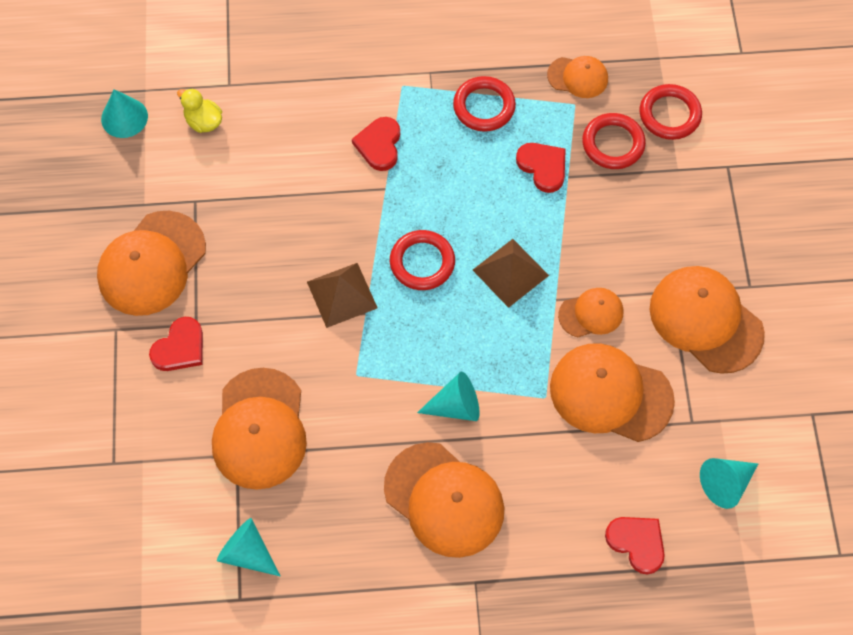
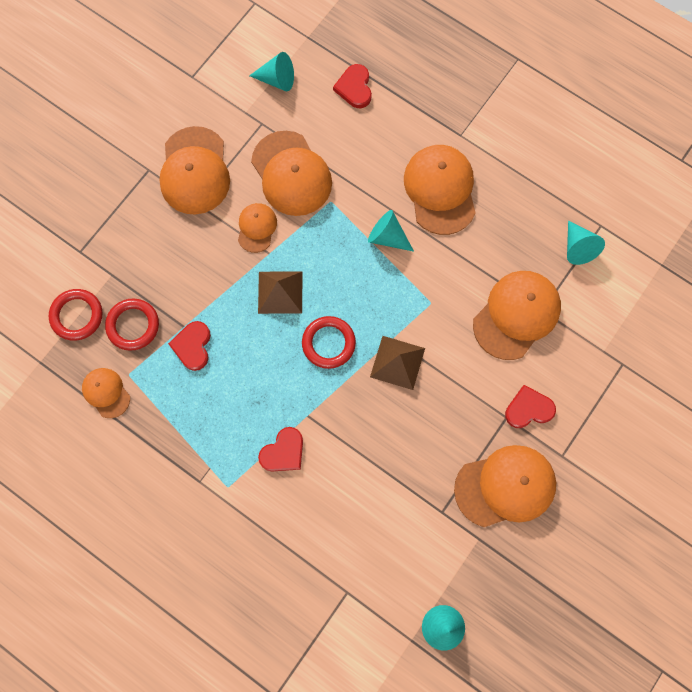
camera: 140 degrees left, 10 degrees up
yellow duck [177,88,222,133] -> none
red ring [453,76,516,132] -> none
orange cap [558,288,623,337] -> orange cap turned 75 degrees clockwise [238,203,277,253]

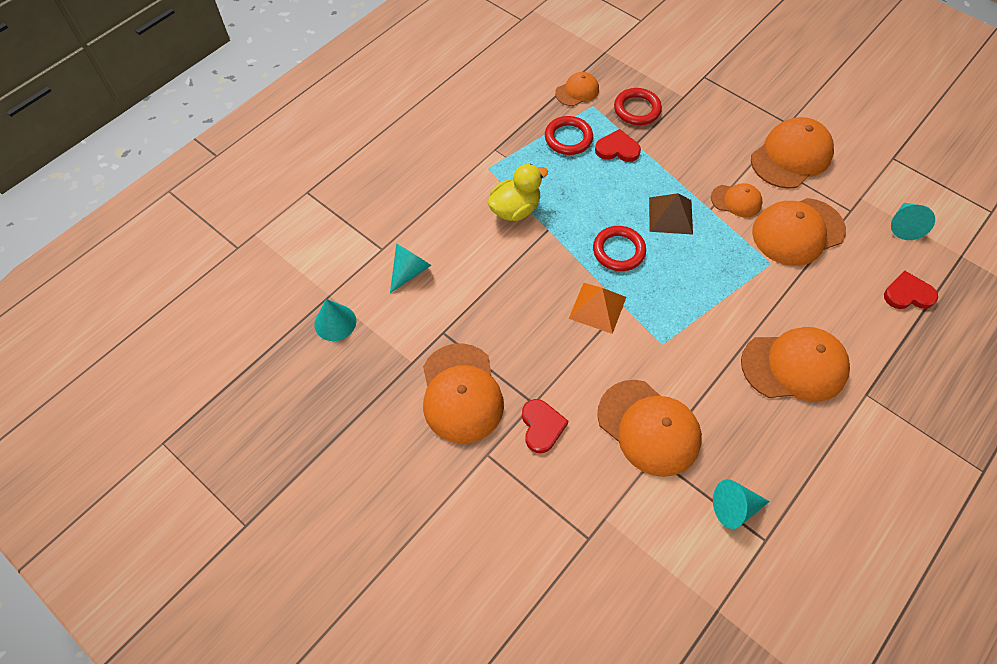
camera: 95 degrees right, 15 degrees down
red ring [49,289,103,341] -> red ring moved to [545,116,593,155]
orange cap [159,126,230,215] -> orange cap turned 135 degrees clockwise [751,117,834,189]
red heart [258,427,303,471] -> yellow duck [488,164,548,221]
turquoise cone [368,210,414,252] -> turquoise cone moved to [390,244,431,293]
brown pyramid [370,336,425,390] -> orange pyramid [569,283,626,334]

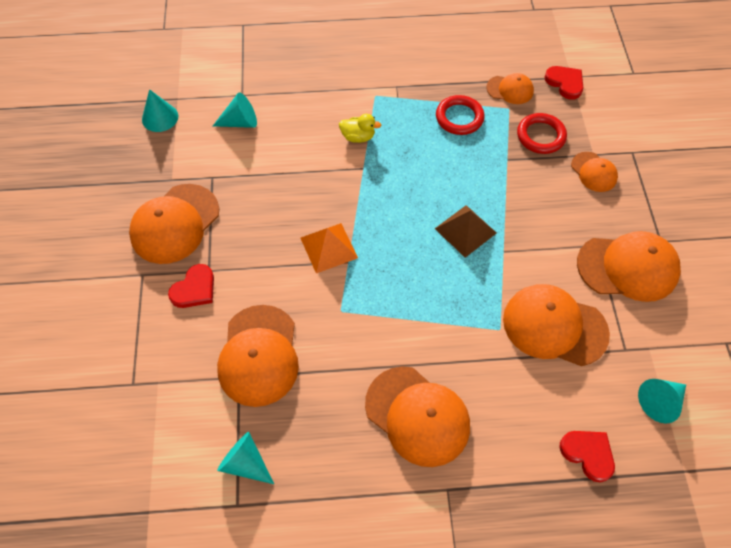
camera: 45 degrees right, 0 degrees up
yellow duck [488,164,548,221] -> yellow duck [339,114,382,143], size x0.65
red ring [593,226,646,271] -> none
red heart [595,129,641,162] -> red heart moved to [544,66,584,100]
orange cap [711,183,763,217] -> orange cap moved to [571,152,618,192]

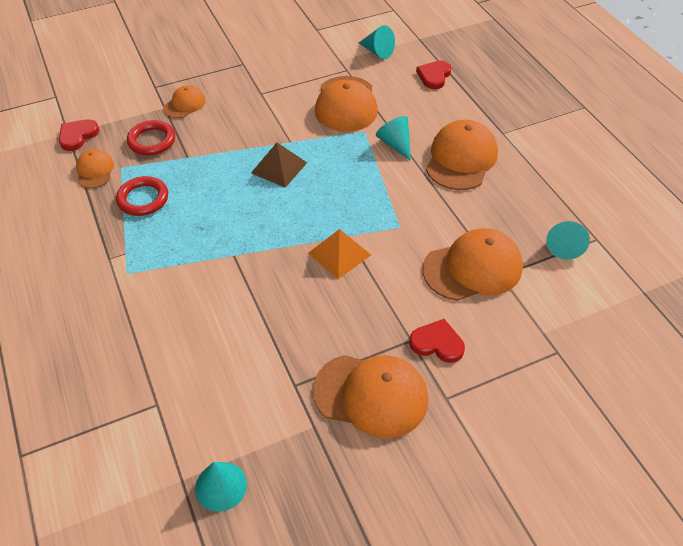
camera: 110 degrees left, 10 degrees down
turquoise cone [213,93,257,128] -> turquoise cone moved to [376,116,411,161]
yellow duck [339,114,382,143] -> none
orange cap [577,231,681,302] -> none

